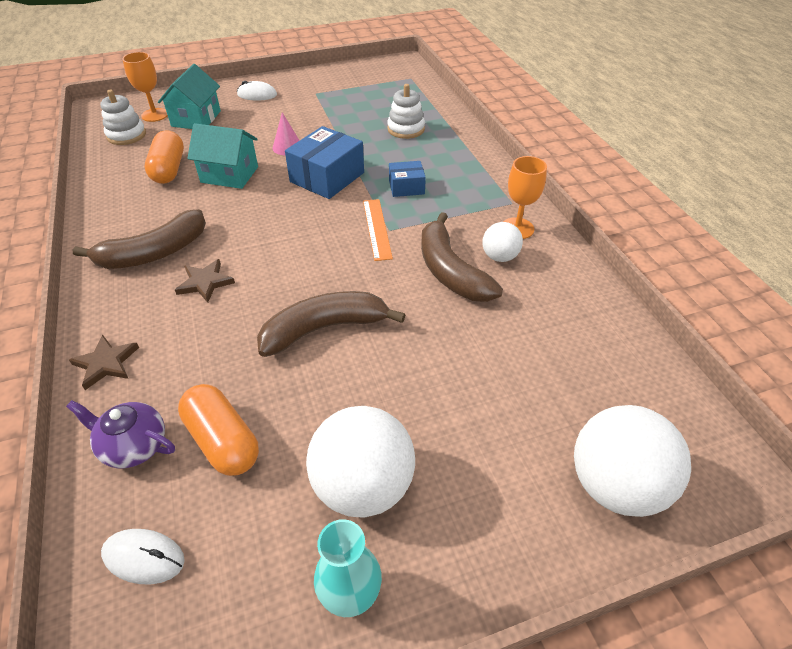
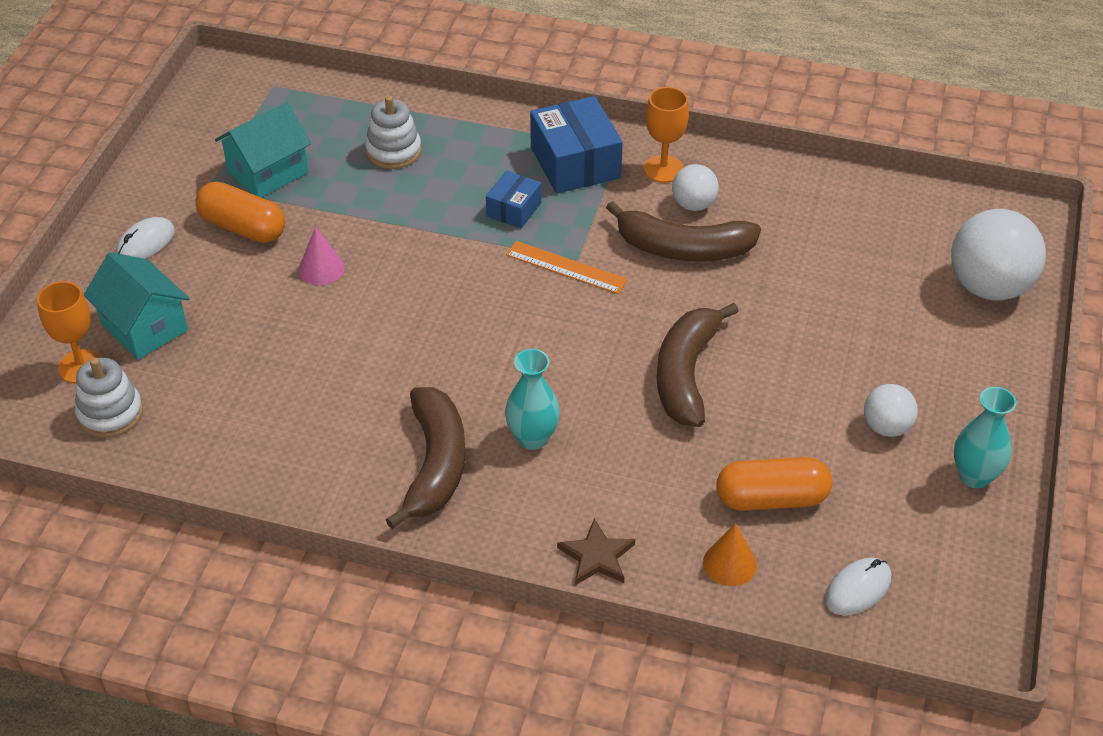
camera: 55 degrees left, 0 degrees up
purple teapot [66,400,175,468] -> orange cone [703,523,757,586]
orange capsule [145,130,184,184] -> orange capsule moved to [195,181,285,243]
brown star [175,259,235,303] -> turquoise vase [505,349,560,450]
turquoise house [187,123,258,189] -> turquoise house moved to [215,102,311,198]
blue box [285,126,364,199] -> blue box moved to [530,96,623,194]
white ball [306,406,415,518] -> white ball [864,384,918,437], size x0.54

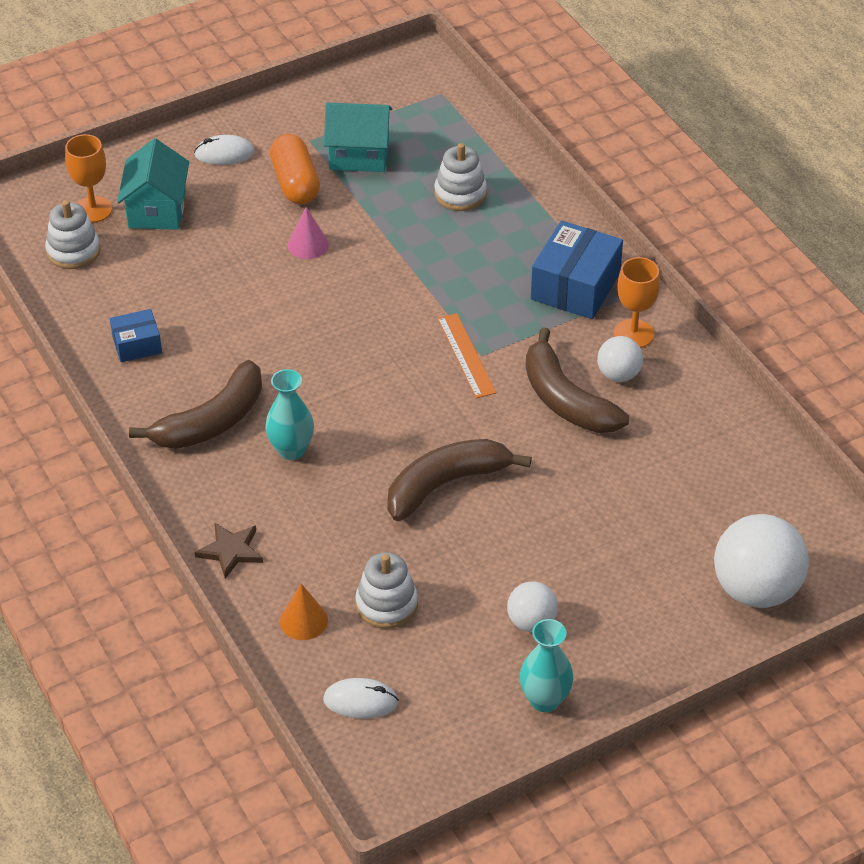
camera: 45 degrees right, 0 degrees up
blue box [486,171,541,228] -> blue box moved to [110,309,162,362]
orange capsule [717,457,833,511] -> white stacking toy [355,552,418,629]

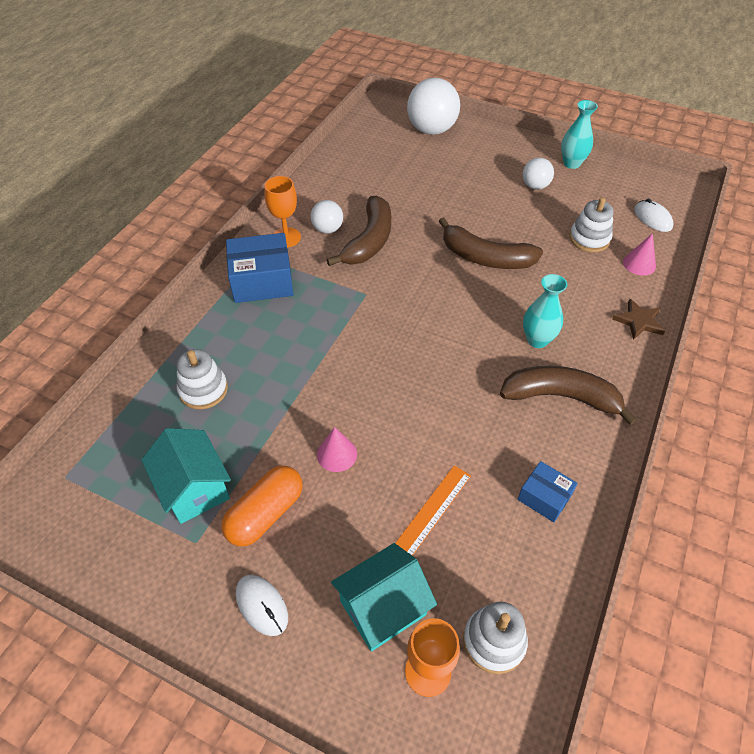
camera: 125 degrees left, 5 degrees up
orange cone [280,584,328,640] -> pink cone [623,233,656,276]
orange ruler [437,313,496,398] -> orange ruler moved to [395,465,471,556]

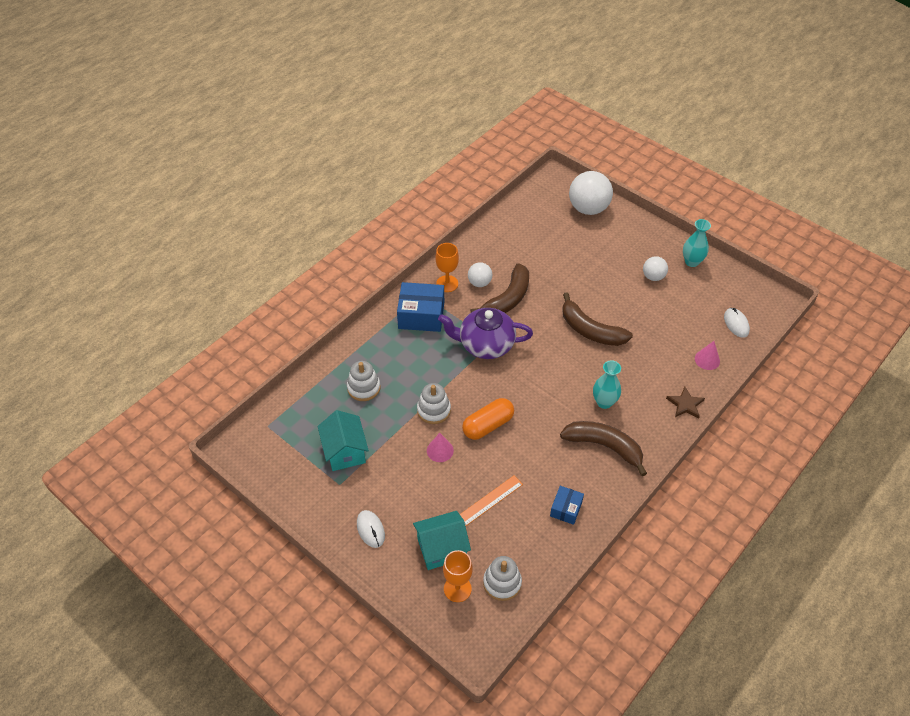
camera: 15 degrees right, 0 degrees up
orange capsule [222,466,302,546] -> orange capsule moved to [462,398,514,440]
blue box [518,461,578,522] -> blue box turned 60 degrees clockwise [550,486,584,525]
white stacking toy [569,197,613,252] -> white stacking toy moved to [417,383,451,424]
none -> purple teapot [438,308,533,359]

